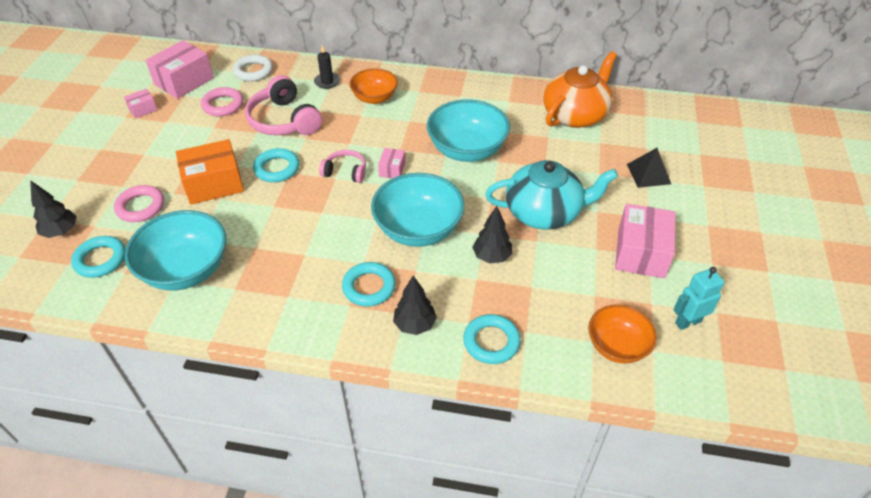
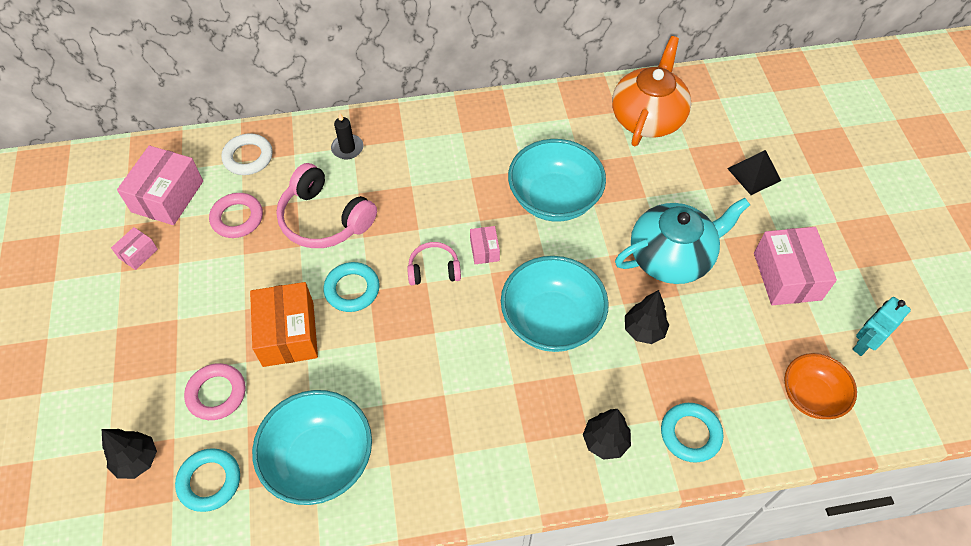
camera: 20 degrees left, 10 degrees up
orange box [176,139,244,205] -> orange box turned 60 degrees counterclockwise [250,282,318,367]
turquoise ring [342,262,396,307] -> none
orange bowl [349,68,398,104] -> none

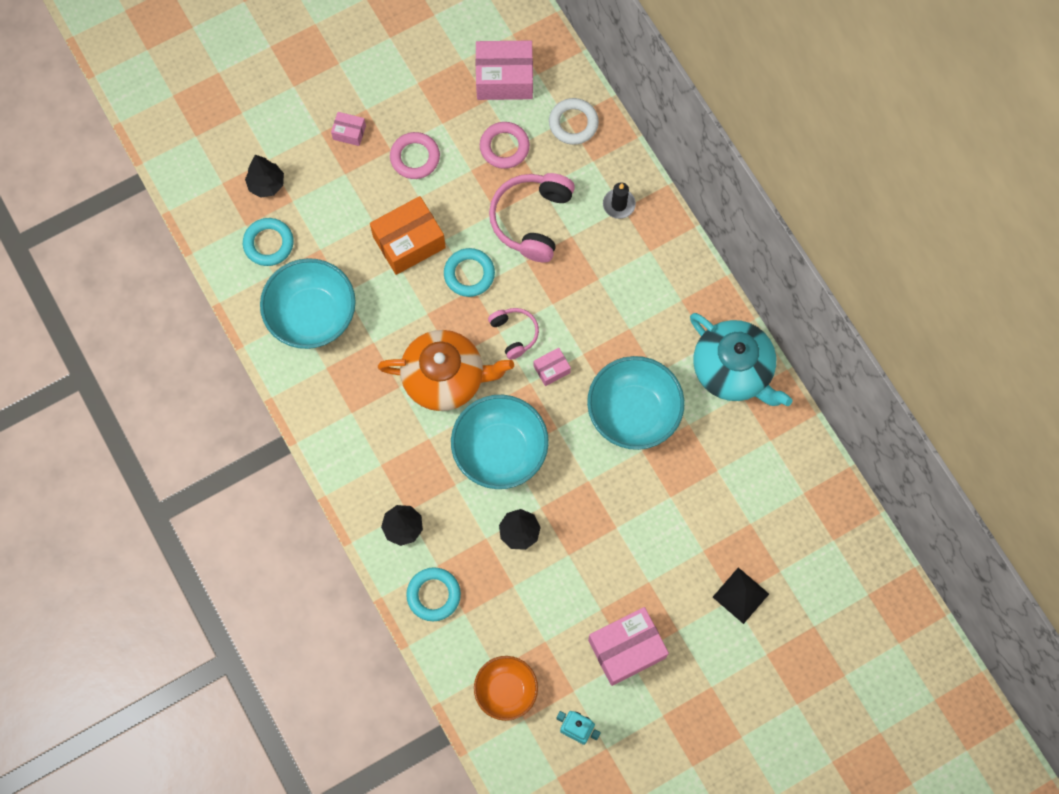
camera: 70 degrees right, 15 degrees up
pink box [111,227,158,270] -> pink box moved to [331,112,366,146]
pink ring [184,363,246,420] -> pink ring moved to [390,132,440,179]
orange teapot [612,36,691,146] -> orange teapot moved to [378,330,514,411]
turquoise teapot [615,198,750,284] -> turquoise teapot moved to [690,313,793,406]

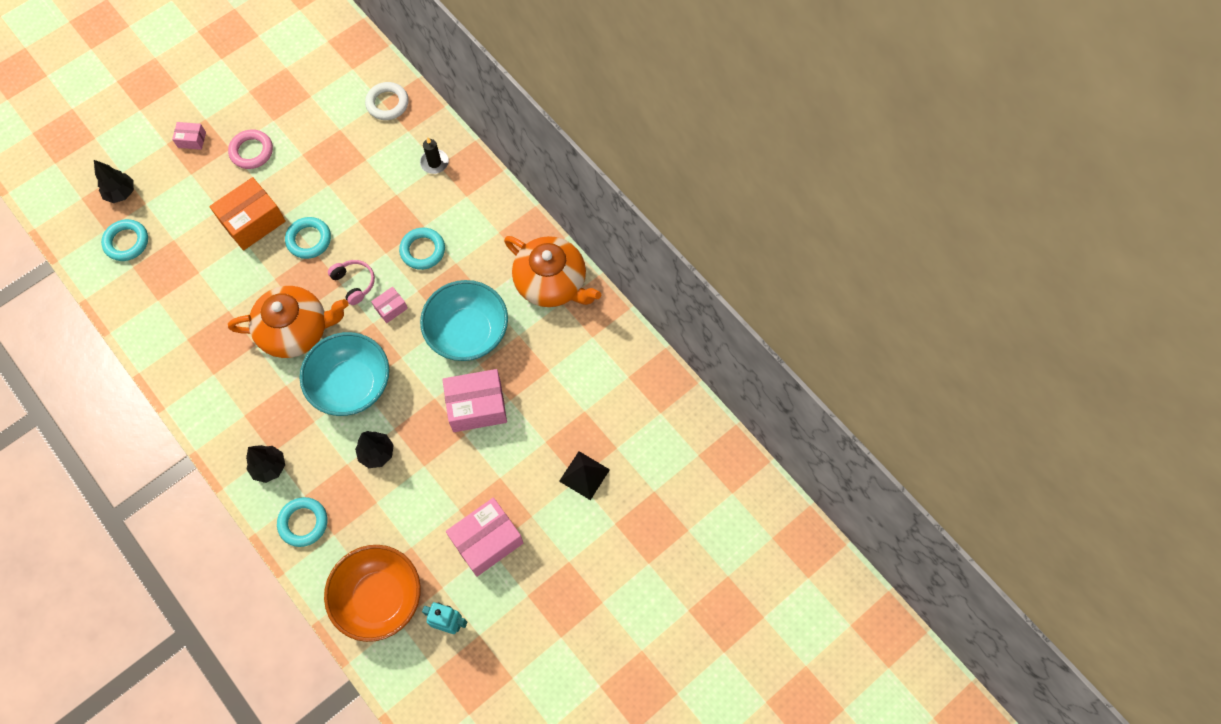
camera: 10 degrees left, 5 degrees down
turquoise bowl [260,258,356,349] -> none
orange bowl [474,656,538,721] -> orange bowl [324,545,421,642], size x1.58
pink box [475,40,533,100] -> pink box moved to [442,369,507,432]
pink ring [480,122,530,169] -> none
pink headphones [489,173,575,263] -> none
turquoise teapot [690,313,793,406] -> orange teapot [504,236,601,307]
none -> turquoise ring [399,228,445,270]

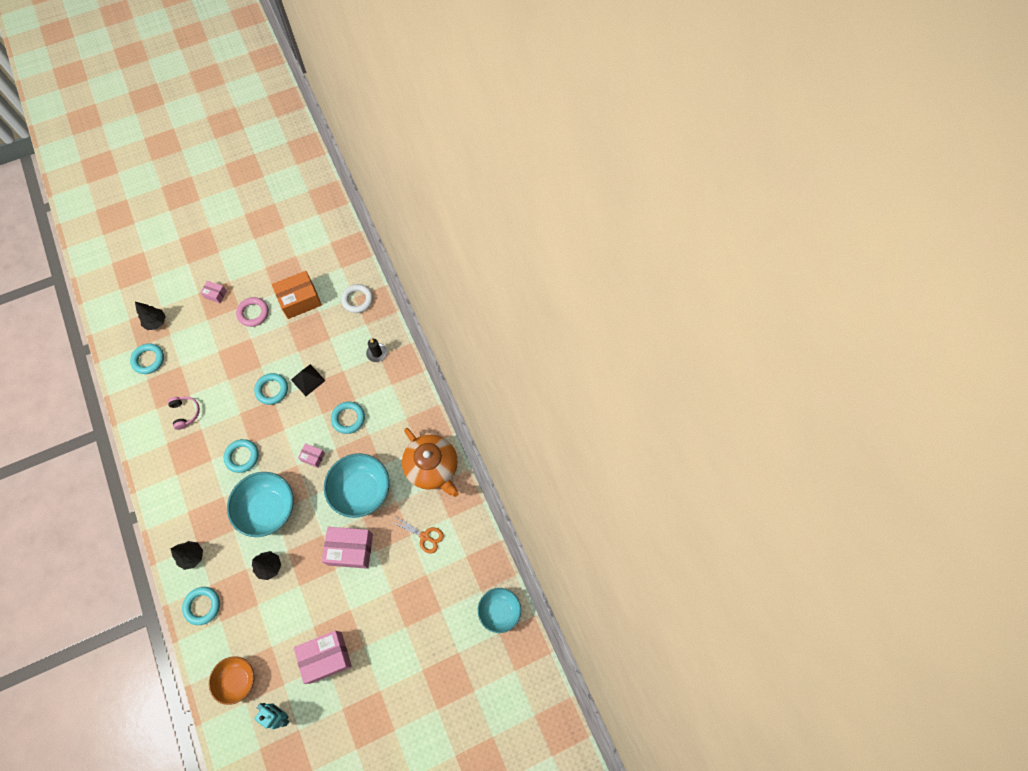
camera: 15 degrees right, 0 degrees up
orange box [209,177,286,250] -> orange box moved to [272,271,322,319]
orange teapot [228,286,348,358] -> turquoise ring [224,439,259,473]
orange bowl [324,545,421,642] -> orange bowl [209,656,254,705], size x0.63
pink headphones [328,260,375,305] -> pink headphones moved to [168,396,200,430]
pink box [371,287,408,323] -> pink box turned 45 degrees clockwise [298,443,325,468]
black pyramid [559,451,610,500] -> black pyramid moved to [291,364,325,396]
none -> orange scissors [390,516,444,554]
none -> turquoise bowl [478,588,521,633]

